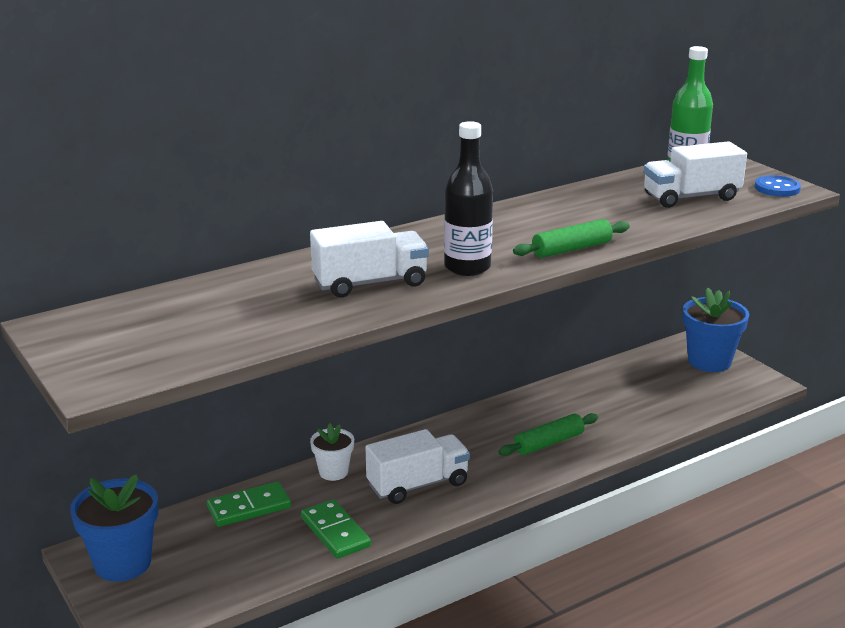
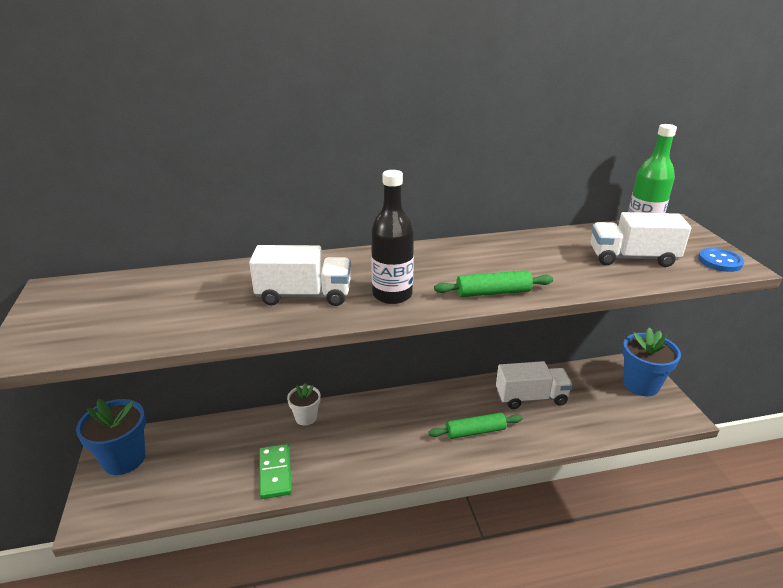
camera: 20 degrees right, 5 degrees up
green domino [207,482,291,527] -> none
white truck [366,429,470,504] -> white truck moved to [496,361,573,409]

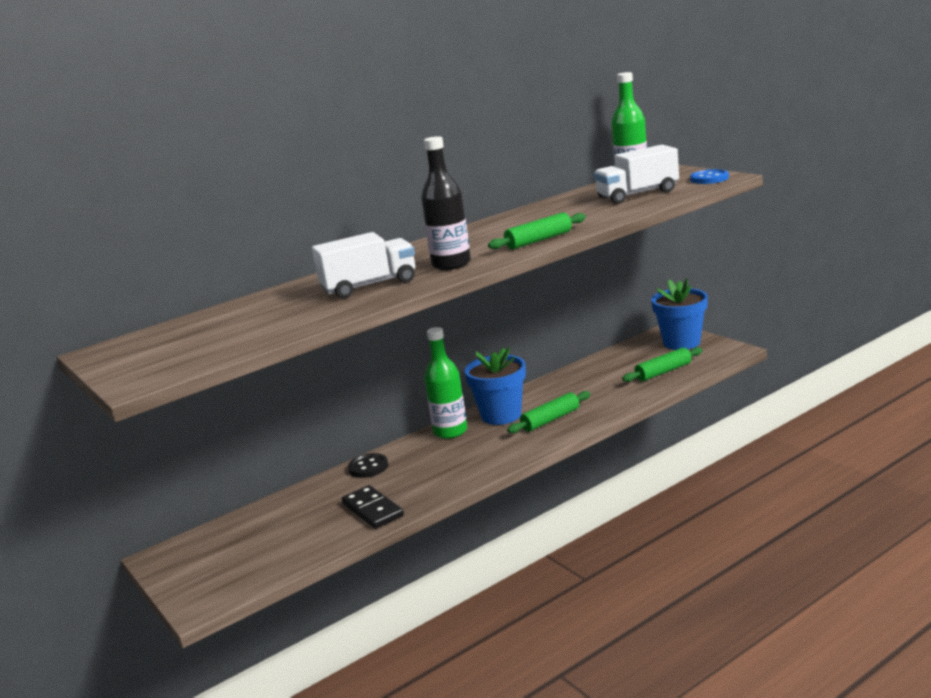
camera: 20 degrees left, 10 degrees down
blue flower pot [76,399,146,475] -> blue flower pot moved to [464,347,526,425]
green domino [259,444,292,499] -> black domino [342,485,404,529]
white flower pot [287,383,320,426] -> black button [348,453,388,478]
white truck [496,361,573,409] -> none
none -> green bottle [424,327,467,439]
none -> green rolling pin [622,347,703,382]

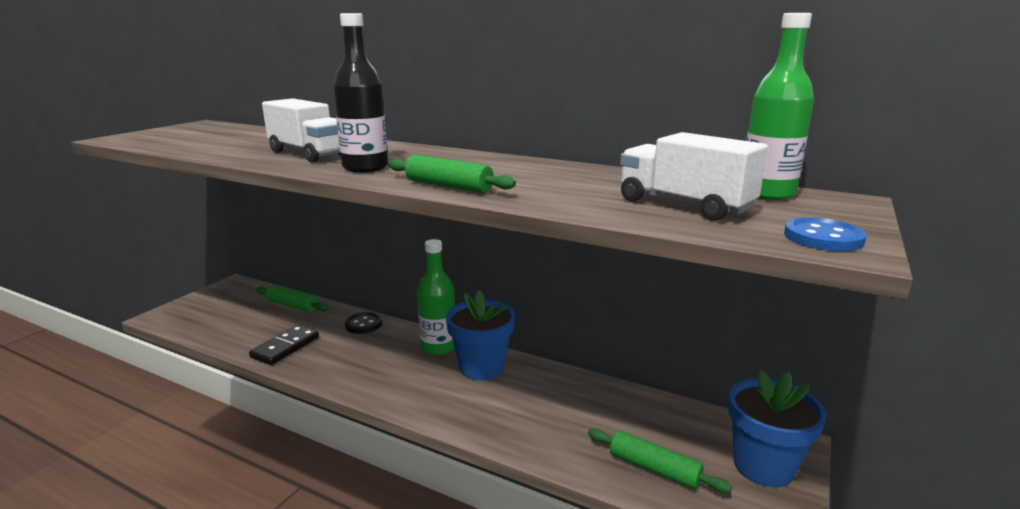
camera: 60 degrees right, 0 degrees up
green rolling pin [507,391,590,433] -> green rolling pin moved to [257,285,329,312]

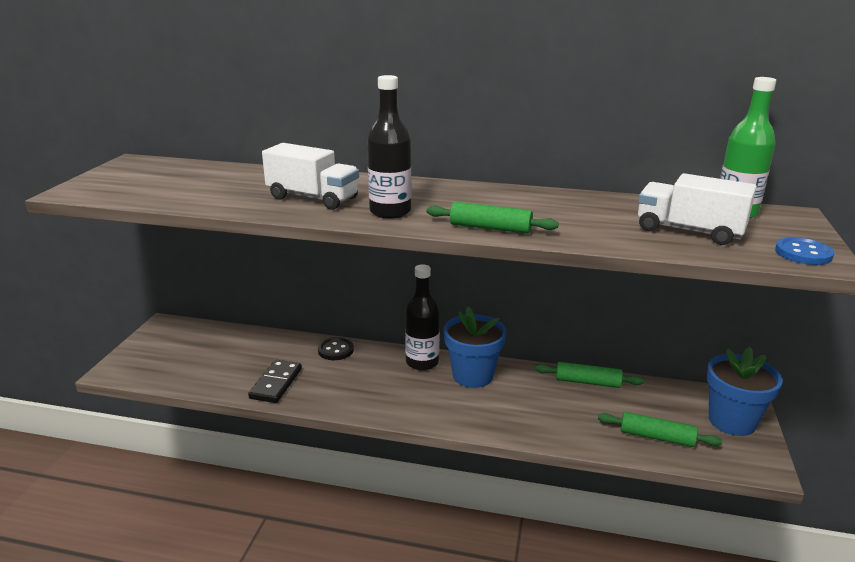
camera: 15 degrees left, 5 degrees up
green rolling pin [257,285,329,312] -> green rolling pin moved to [536,362,644,388]
green bottle [417,239,455,355] -> black bottle [405,264,440,371]

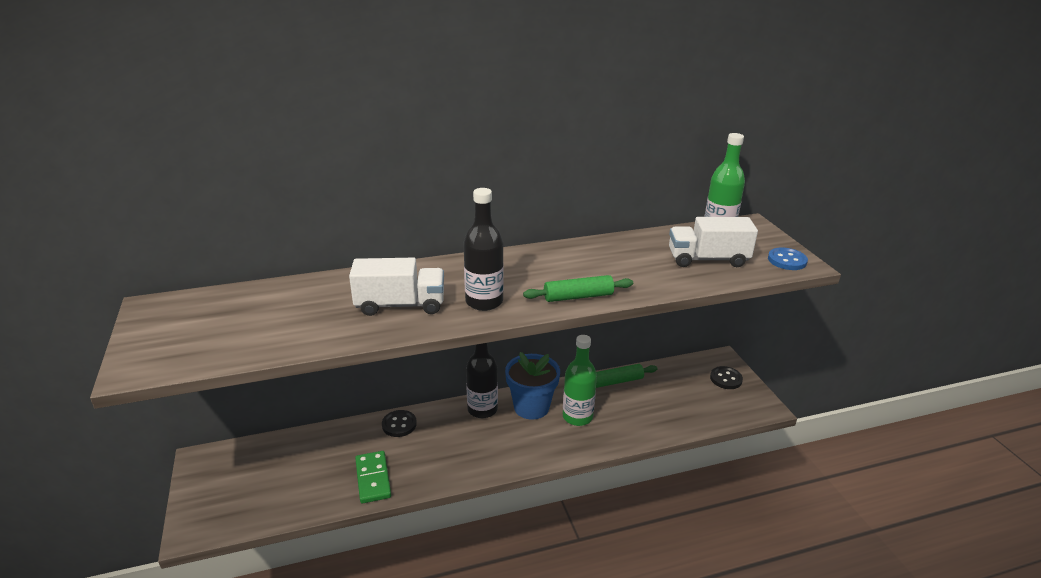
camera: 30 degrees left, 5 degrees up
black domino [248,360,302,403] -> green domino [355,451,391,504]
green rolling pin [598,412,722,447] -> none
blue flower pot [706,347,783,436] -> black button [710,366,743,389]
none -> green bottle [563,335,597,426]

